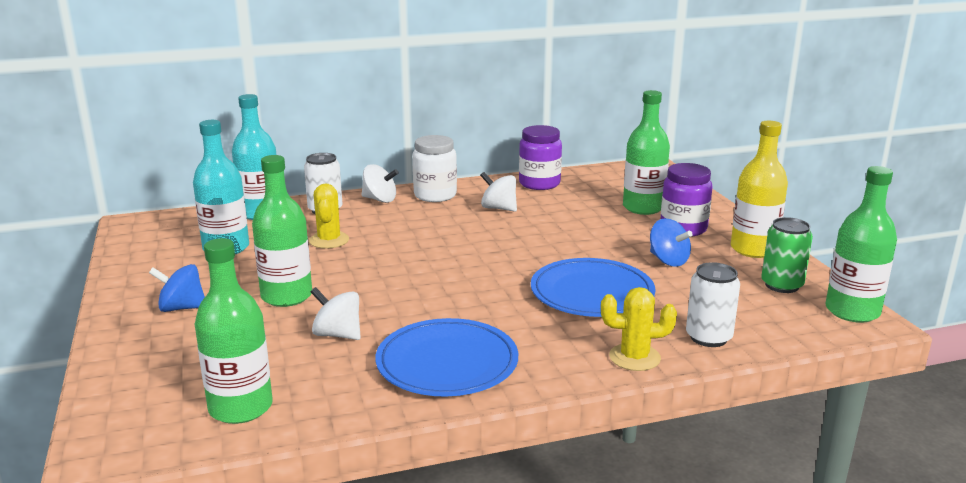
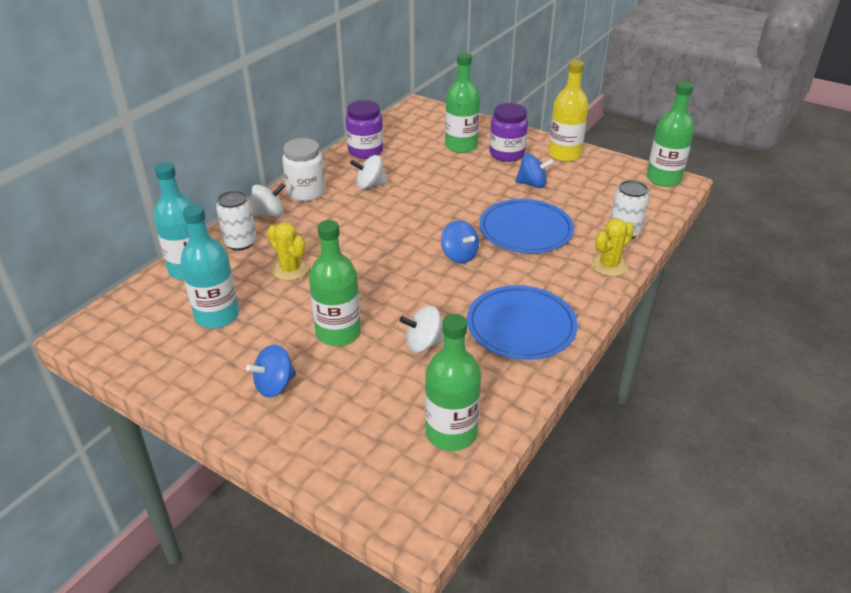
camera: 40 degrees left, 15 degrees up
green can [761,217,813,293] -> none
none -> blue spinning top [441,220,479,263]

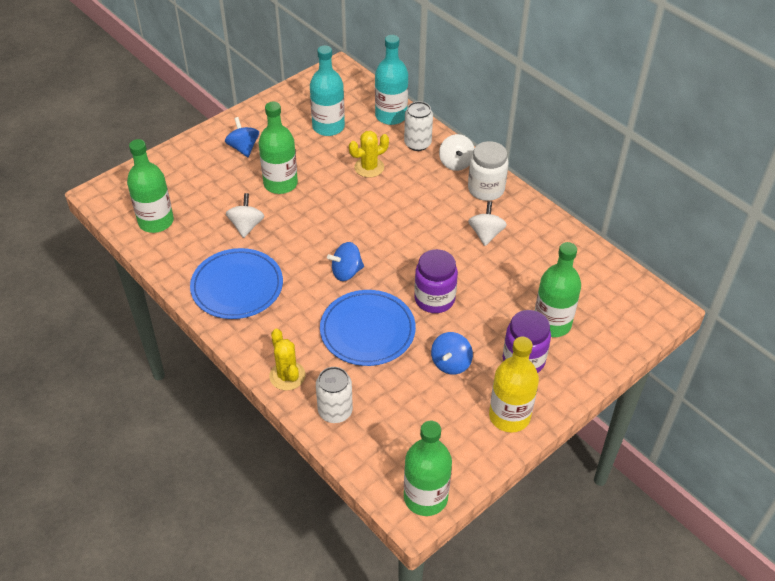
camera: 105 degrees right, 10 degrees up
purple jar [346,100,384,159] -> purple jar moved to [414,249,458,313]

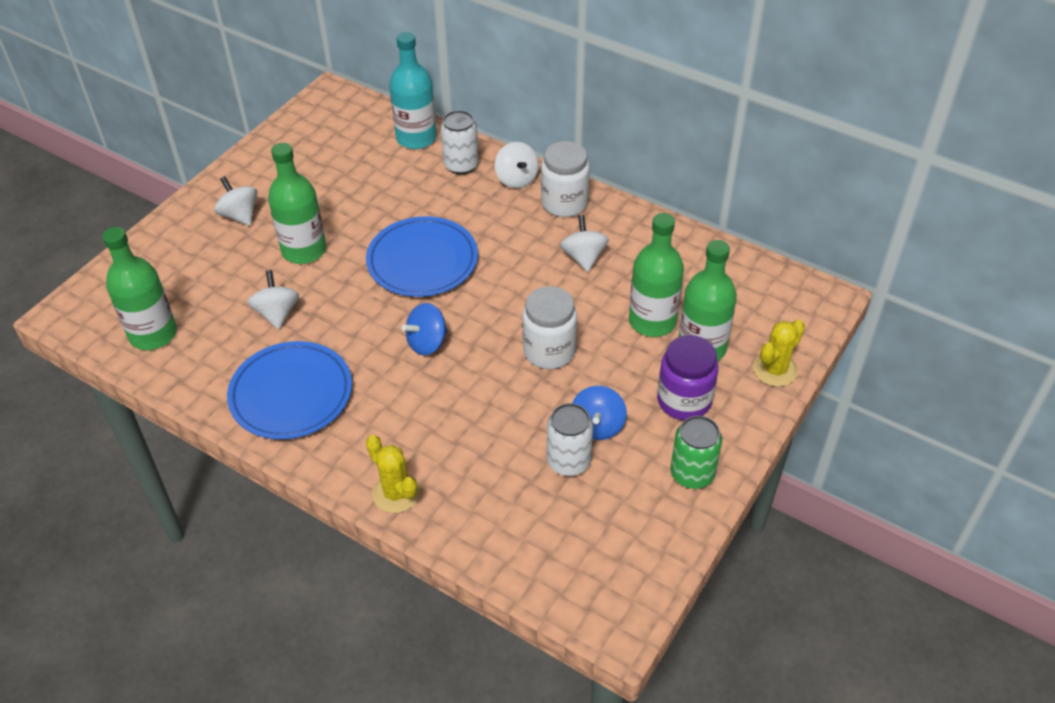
camera: 15 degrees left, 0 degrees up
blue spinning top [225,117,259,157] -> white spinning top [214,176,258,226]
turquoise bottle [310,46,345,136] -> none
white can [316,367,353,423] -> white can moved to [547,403,593,476]
blue plate [320,290,416,366] -> blue plate moved to [366,216,478,297]
yellow cactus [349,131,389,178] -> yellow cactus moved to [753,319,805,387]
green bottle [404,420,452,516] -> green bottle moved to [629,213,684,337]
purple jar [414,249,458,313] -> white jar [522,286,577,369]
yellow bottle [489,337,539,433] -> green can [670,416,722,489]

